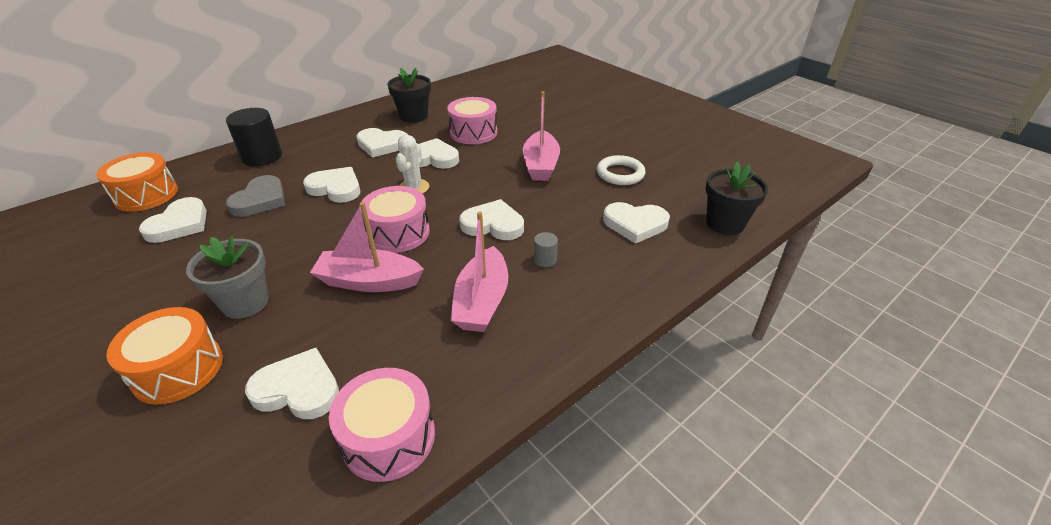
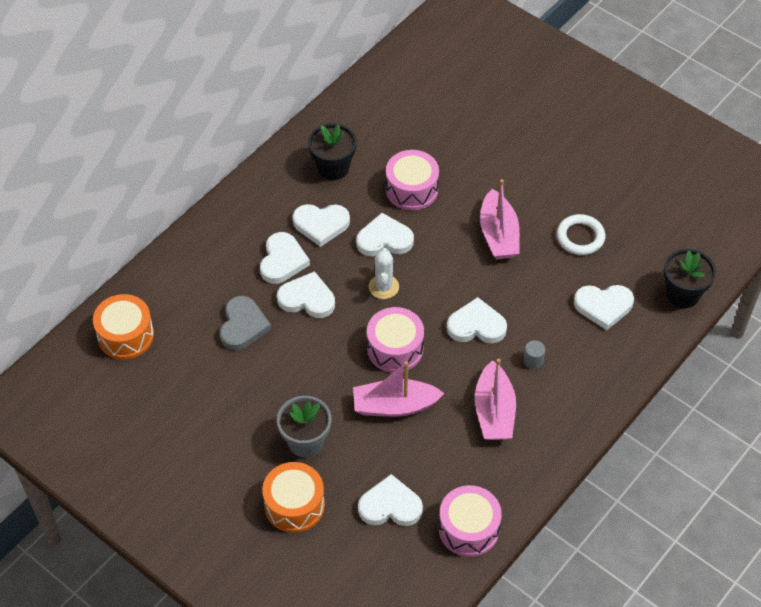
camera: 10 degrees left, 15 degrees up
white heart [139,197,207,243] -> white heart moved to [260,232,310,284]
black cylinder [226,108,282,167] -> none

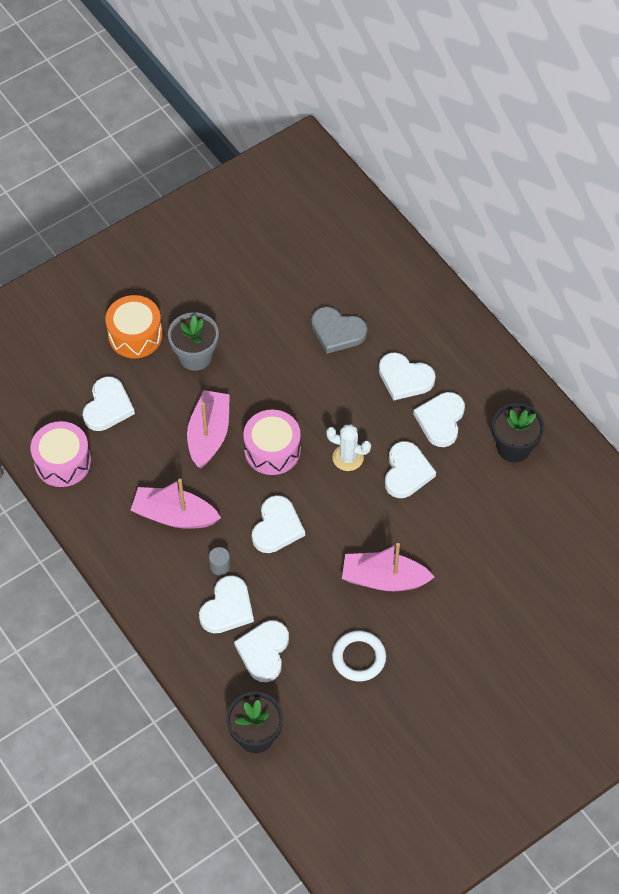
camera: 105 degrees right, 5 degrees up
orange drum [93,294,154,359] -> none
white heart [277,271,335,318] -> white heart moved to [199,575,254,633]
pink drum [386,150,439,210] -> none

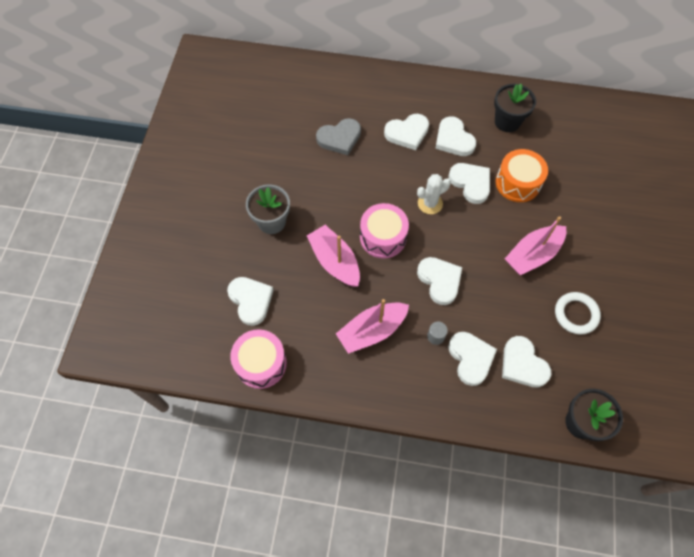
camera: 45 degrees left, 5 degrees up
orange drum [105,295,163,358] -> orange drum moved to [496,149,548,202]

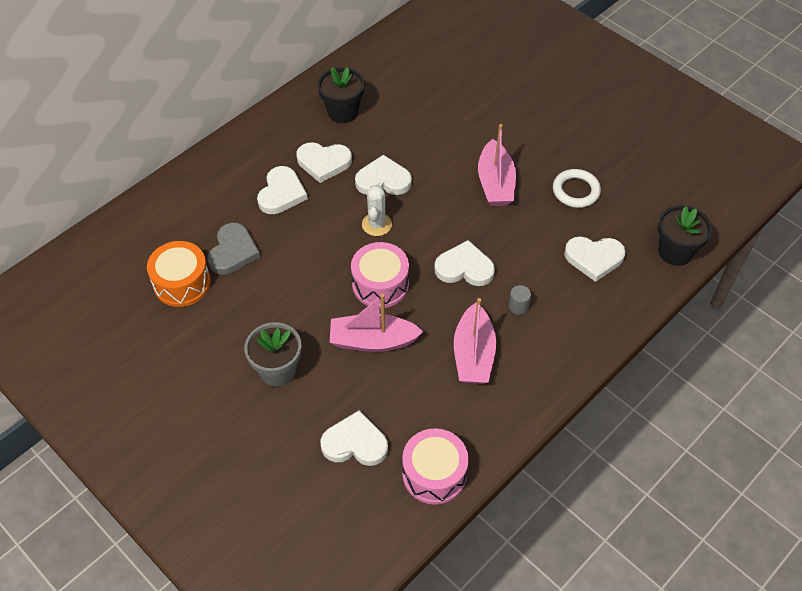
camera: 55 degrees left, 10 degrees down
white heart [448,332,497,386] -> none
orange drum [496,149,548,202] -> orange drum moved to [147,241,211,307]

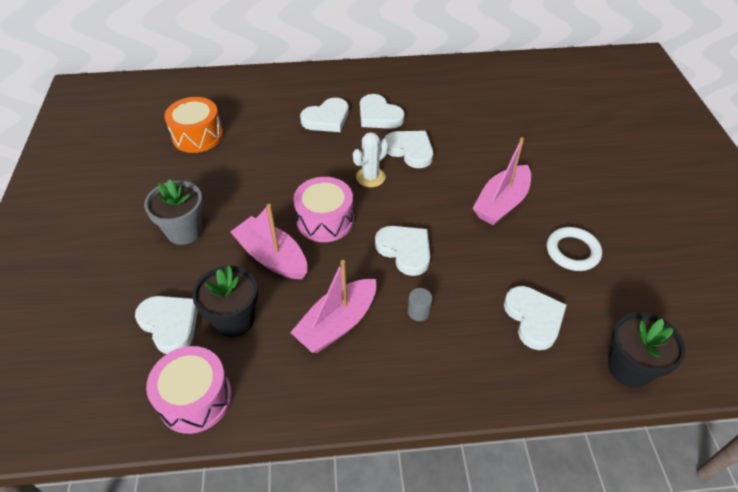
camera: 40 degrees right, 5 degrees down
grey heart [207,223,260,275] -> none
black flower pot [318,67,365,123] -> black flower pot moved to [192,266,258,337]
white heart [564,236,626,282] -> white heart turned 150 degrees counterclockwise [504,286,567,350]

